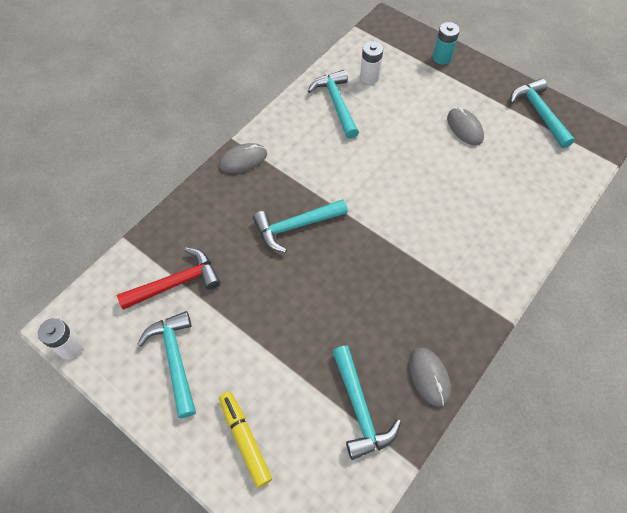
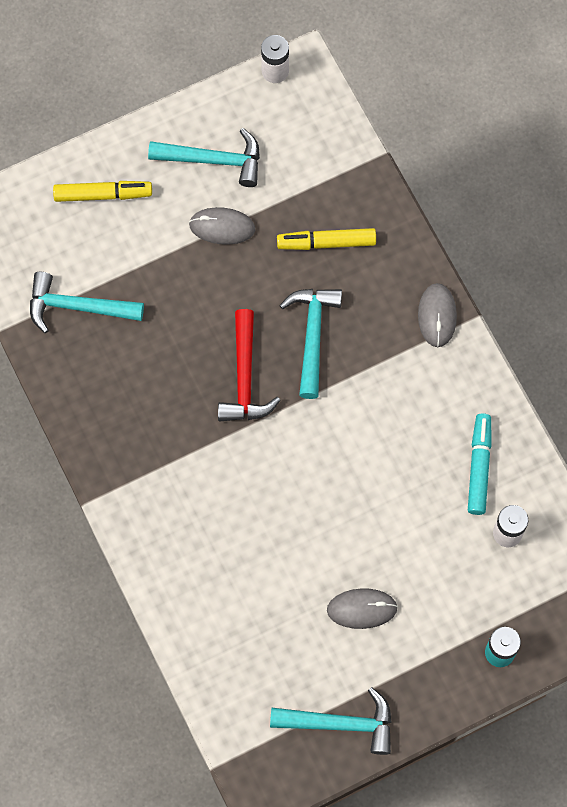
camera: 115 degrees right, 10 degrees up
red hammer [117,248,221,310] -> red hammer moved to [218,309,281,422]
turquoise hammer [308,70,359,139] -> turquoise marker [468,413,492,515]
grey mouse [409,348,451,407] -> grey mouse moved to [189,207,255,245]
none -> yellow marker [277,228,376,250]

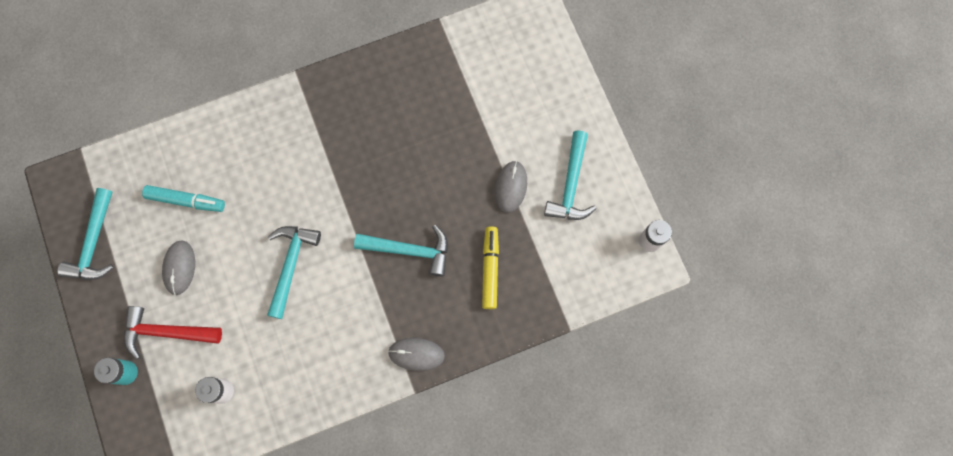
camera: 95 degrees right, 5 degrees up
turquoise hammer [30,272,144,333] -> turquoise hammer moved to [267,226,321,319]
yellow marker [53,181,152,202] -> none
red hammer [218,309,281,422] -> red hammer moved to [124,306,222,359]
turquoise marker [468,413,492,515] -> turquoise marker moved to [142,185,225,212]

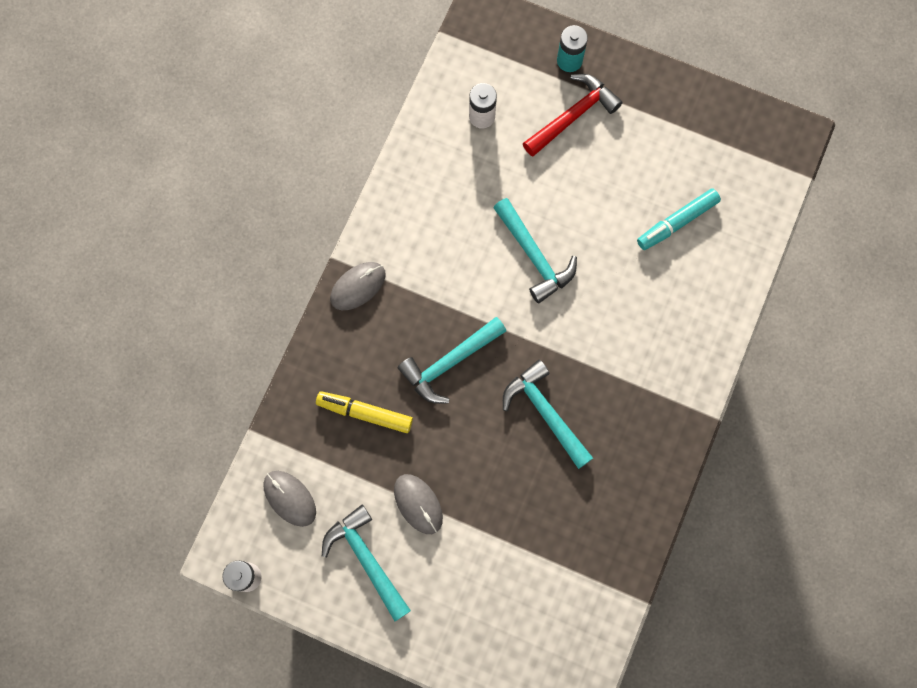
camera: 135 degrees right, 0 degrees up
turquoise hammer [57,188,113,280] -> turquoise hammer moved to [503,360,593,469]
grey mouse [162,241,195,295] -> grey mouse moved to [263,471,316,527]
yellow marker [482,226,499,309] -> yellow marker turned 150 degrees clockwise [316,391,413,433]

